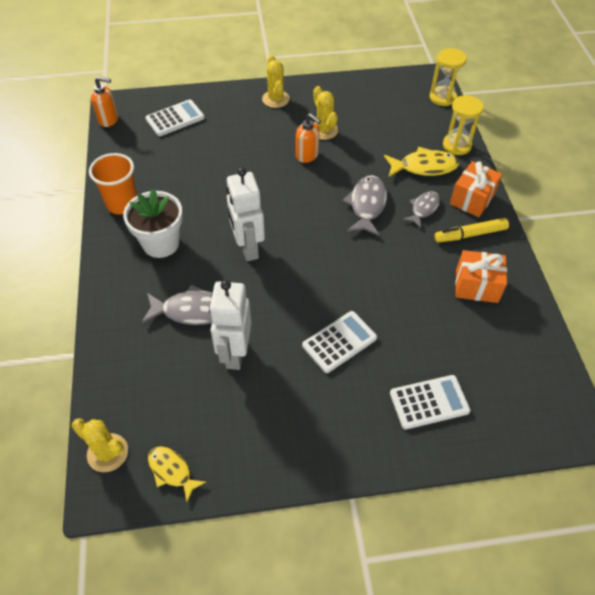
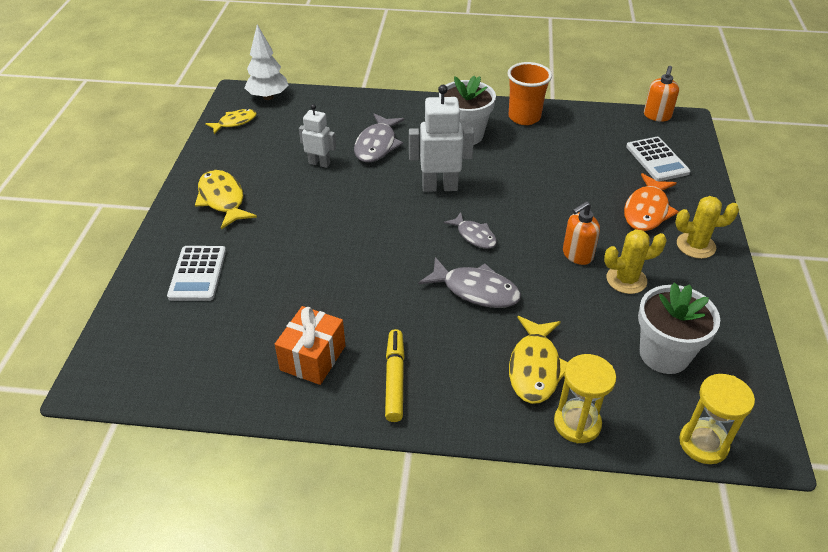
camera: 105 degrees right, 10 degrees down
yellow cactus [72,418,128,472] -> white tree [245,24,288,100]
white robot [209,280,251,370] -> white robot [299,104,336,168], size x0.61
white calculator [302,311,377,373] -> none
grey fish [403,191,440,228] -> grey fish moved to [443,212,497,249]
orange gift [450,161,502,217] -> none
none -> yellow fish [195,170,257,229]
none -> orange fish [624,173,679,231]
none -> white flower pot [638,282,720,374]

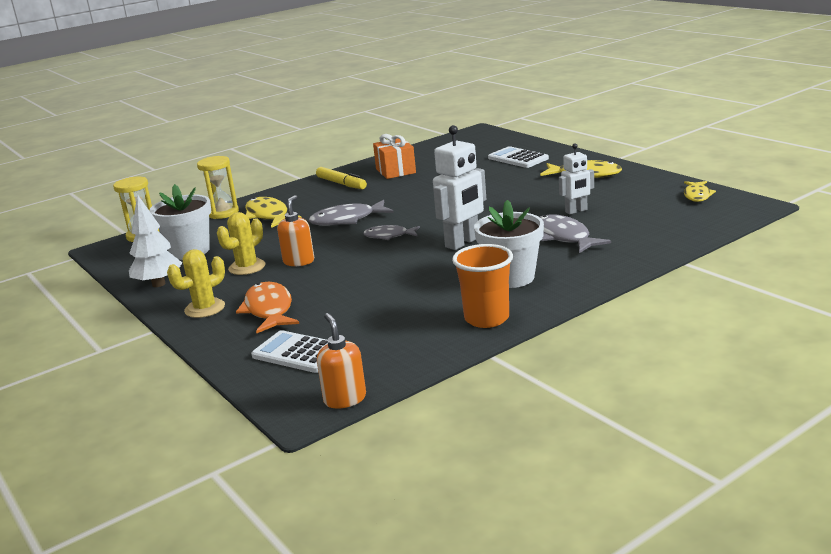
camera: 140 degrees right, 20 degrees down
white tree [245,24,288,100] -> white tree moved to [129,194,182,287]

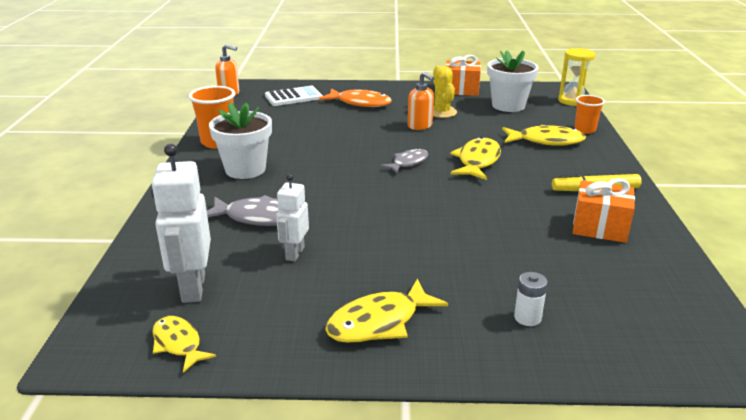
camera: 125 degrees right, 5 degrees up
white tree [129,194,182,287] -> orange gift [446,55,481,96]
yellow cactus [167,249,225,318] -> none
yellow hourglass [197,156,239,219] -> orange cup [574,95,605,134]
grey fish [309,200,394,226] -> yellow fish [450,137,501,180]
white robot [433,125,486,250] -> white robot moved to [151,144,211,303]
white calculator [488,146,549,168] -> white battery [514,272,548,326]

